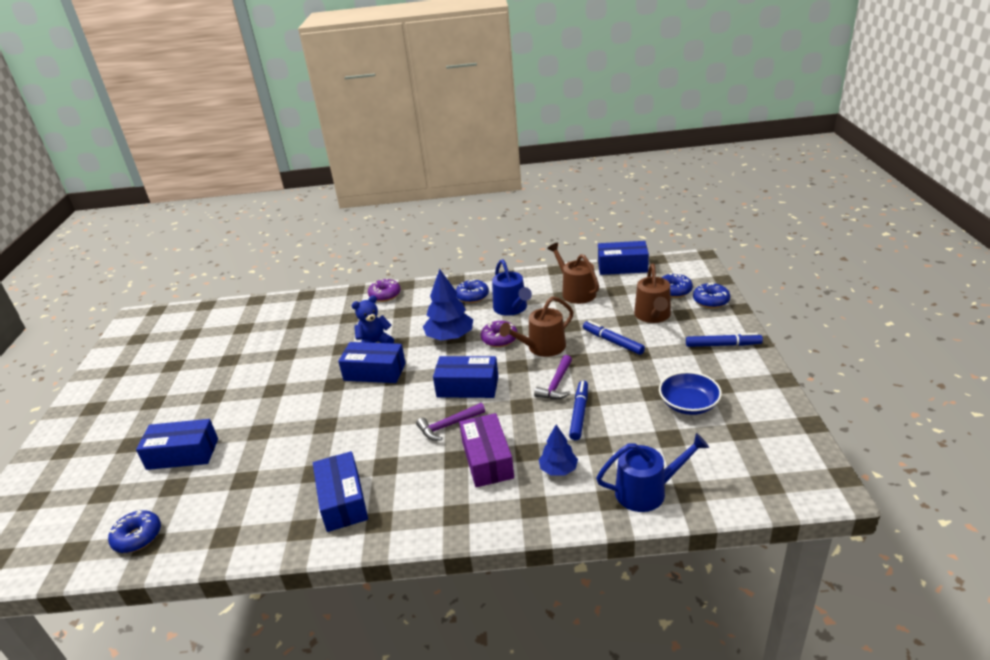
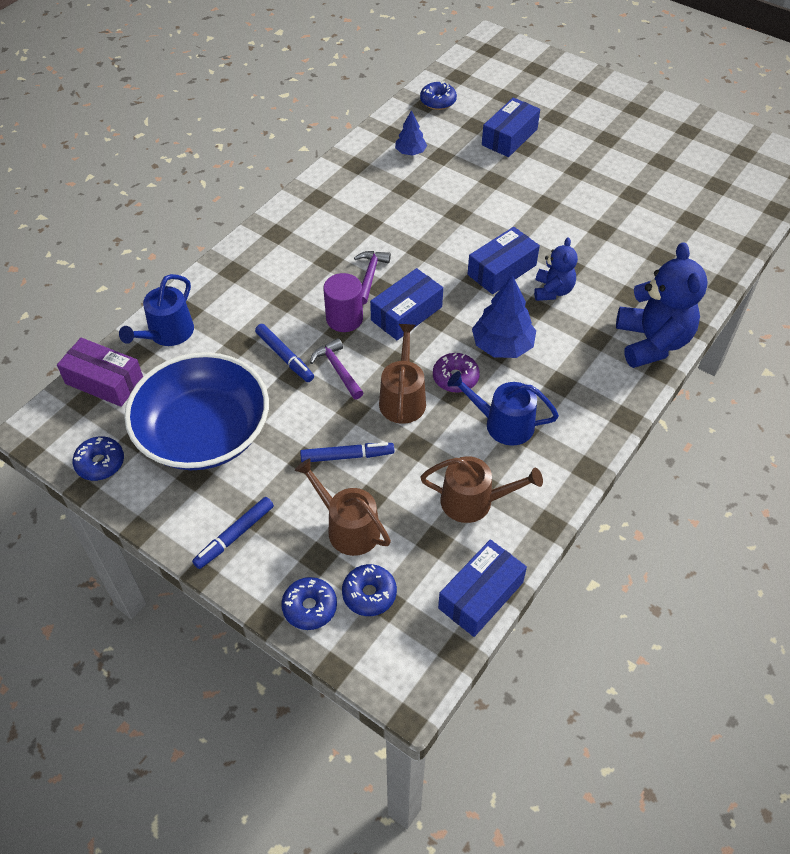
camera: 125 degrees right, 20 degrees up
blue box [313,451,368,532] -> none
purple donut [368,278,401,302] -> blue teddy bear [616,242,708,368]
blue donut [456,279,489,303] -> blue donut moved to [72,436,124,481]
purple box [459,413,514,487] -> purple box moved to [57,338,143,407]
blue tree [539,425,578,476] -> blue tree moved to [395,110,427,156]
blue bowl [659,372,722,415] -> blue bowl [124,352,269,470], size x2.04
none -> purple cylinder [323,273,363,332]

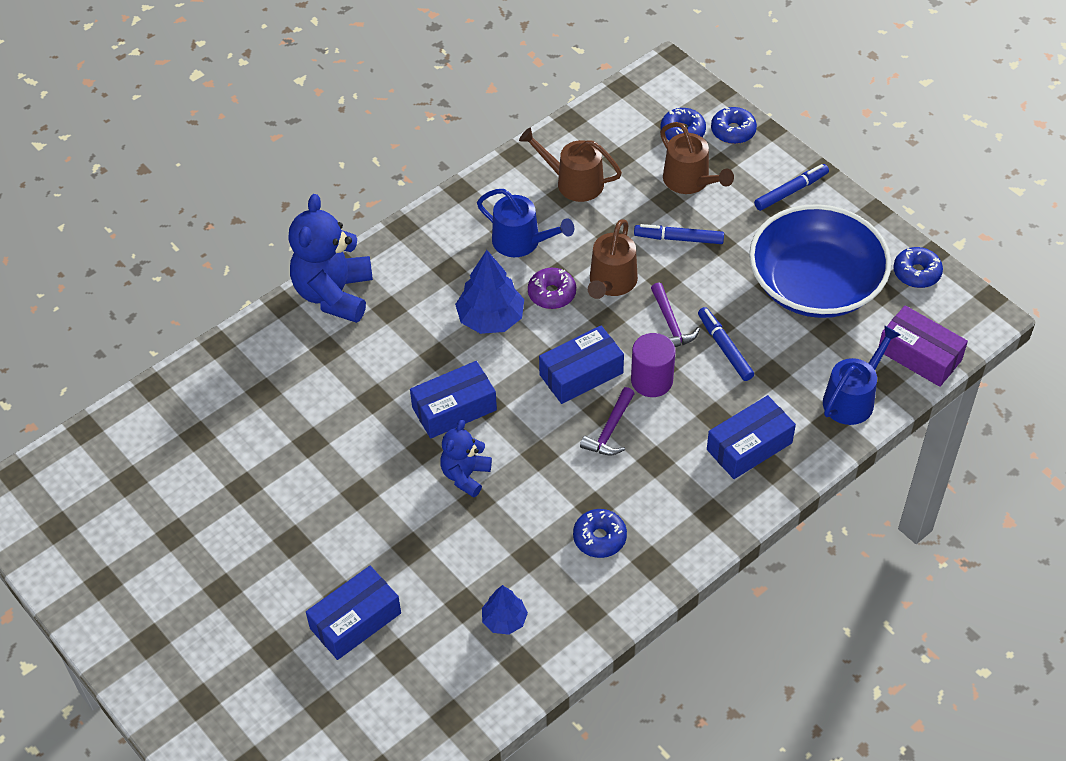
camera: 165 degrees left, 0 degrees up
blue donut [420,81,457,110] -> blue donut moved to [573,509,627,558]
blue box [438,539,527,637] -> blue box moved to [707,395,796,479]
blue teddy bear [534,237,578,301] -> blue teddy bear moved to [440,420,492,498]

